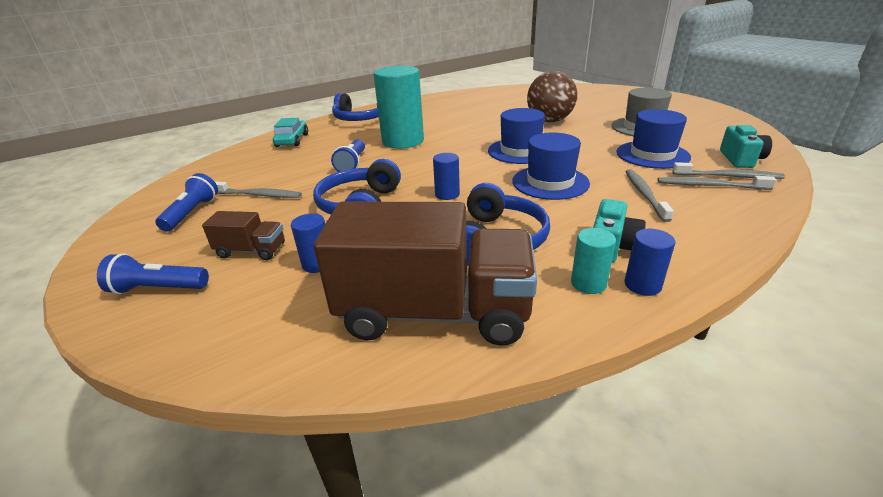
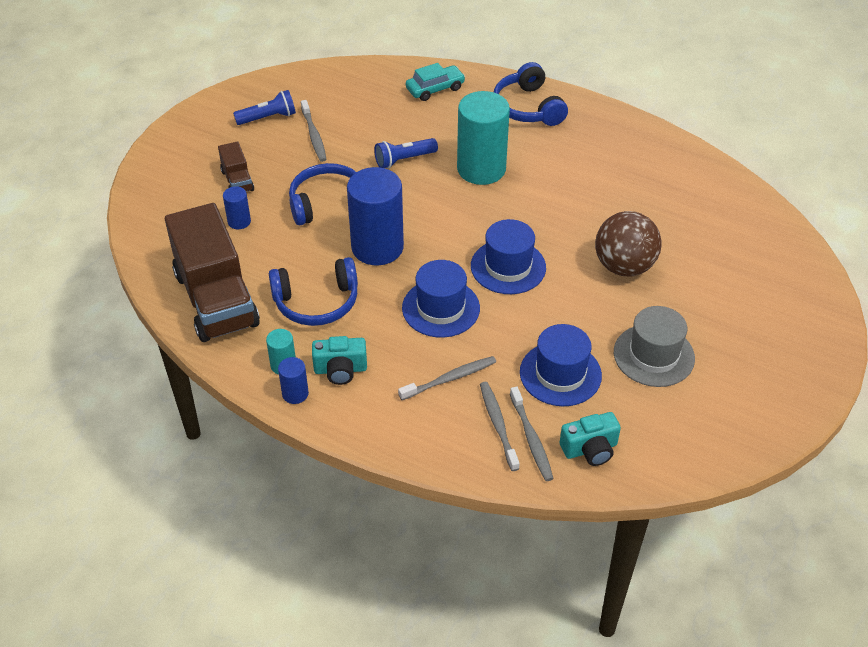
camera: 60 degrees right, 15 degrees up
blue flashlight [97,253,209,295] -> none
blue cylinder [433,153,460,200] -> blue cylinder [347,167,404,265], size x2.21

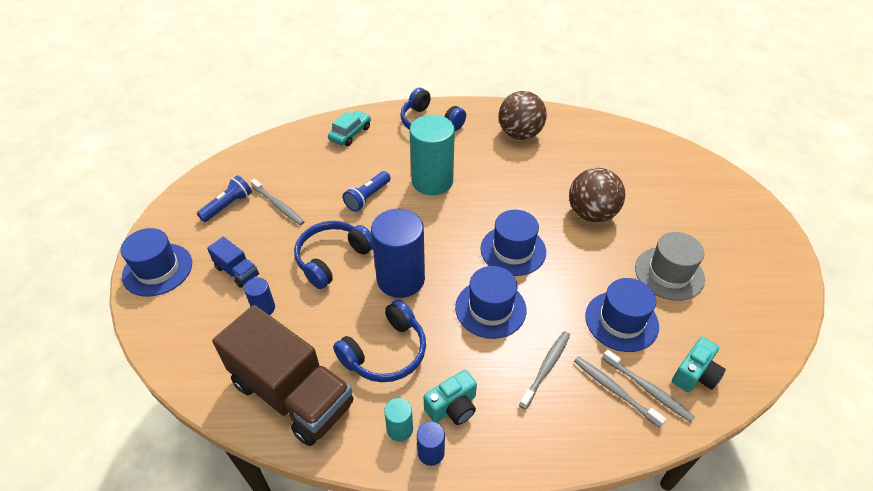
camera: 30 degrees left, 0 degrees up
brown truck [218,142,254,192] -> blue truck [207,237,259,288]
none -> blue hat [120,228,192,297]
none -> brown ball [498,91,547,140]

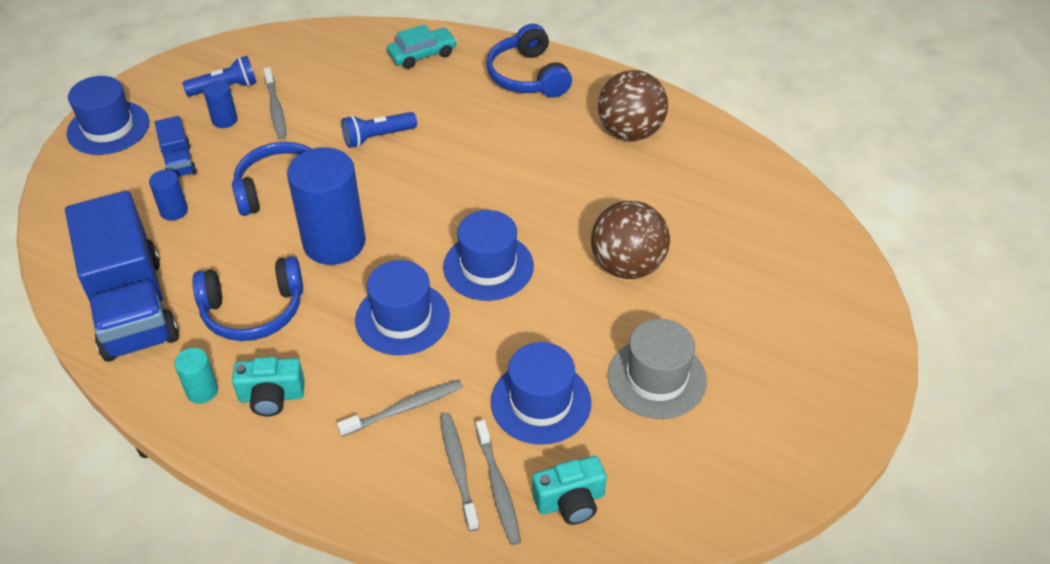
camera: 30 degrees right, 0 degrees up
brown truck [212,305,354,446] -> blue truck [65,191,179,362]
turquoise cylinder [410,115,455,195] -> none
blue cylinder [417,422,445,466] -> blue cylinder moved to [203,80,237,128]

